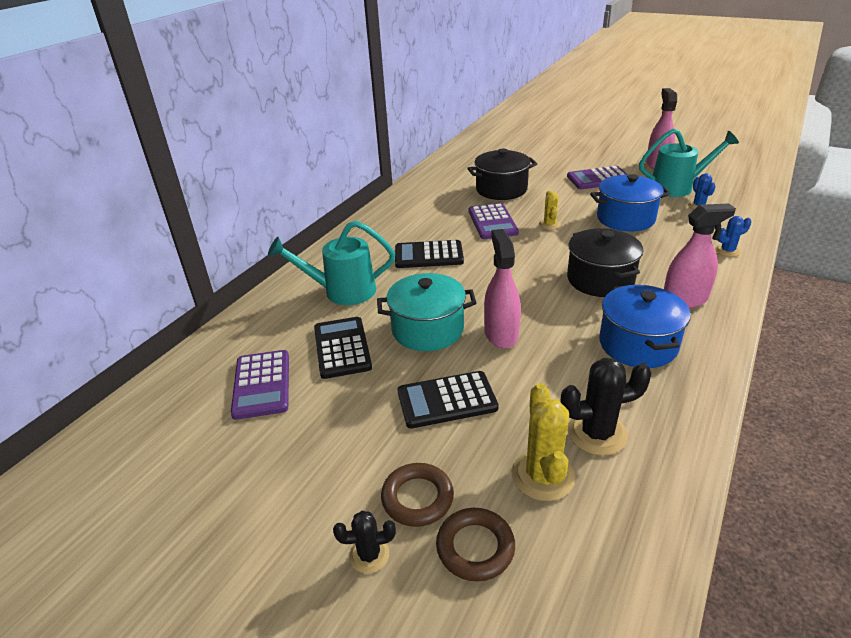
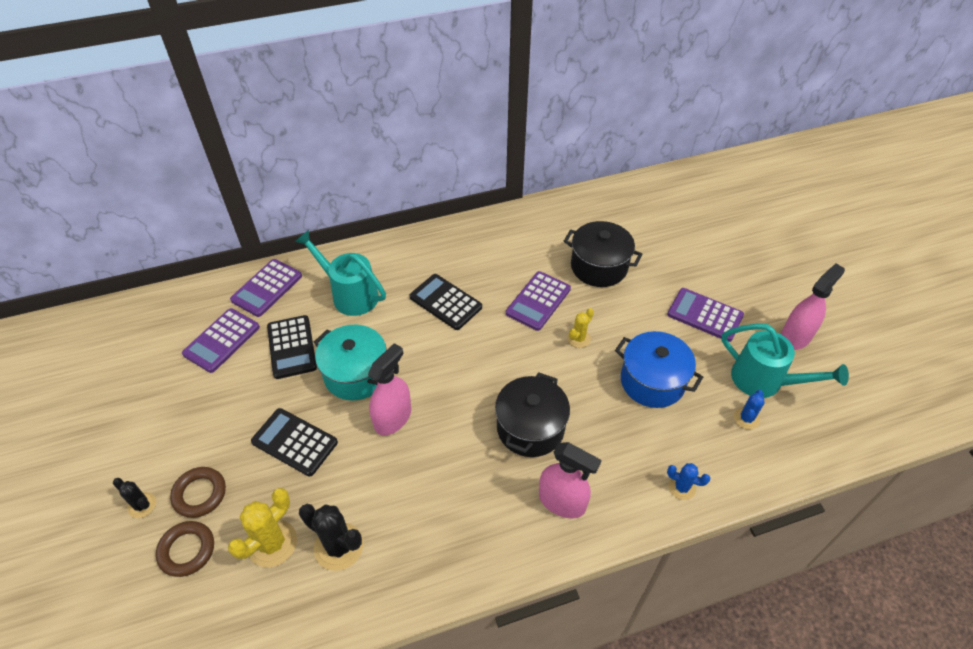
camera: 40 degrees right, 15 degrees up
black calculator [314,317,372,379] -> black calculator turned 135 degrees clockwise [267,315,317,379]
blue pot [599,285,691,368] -> none
none -> purple calculator [230,259,302,317]

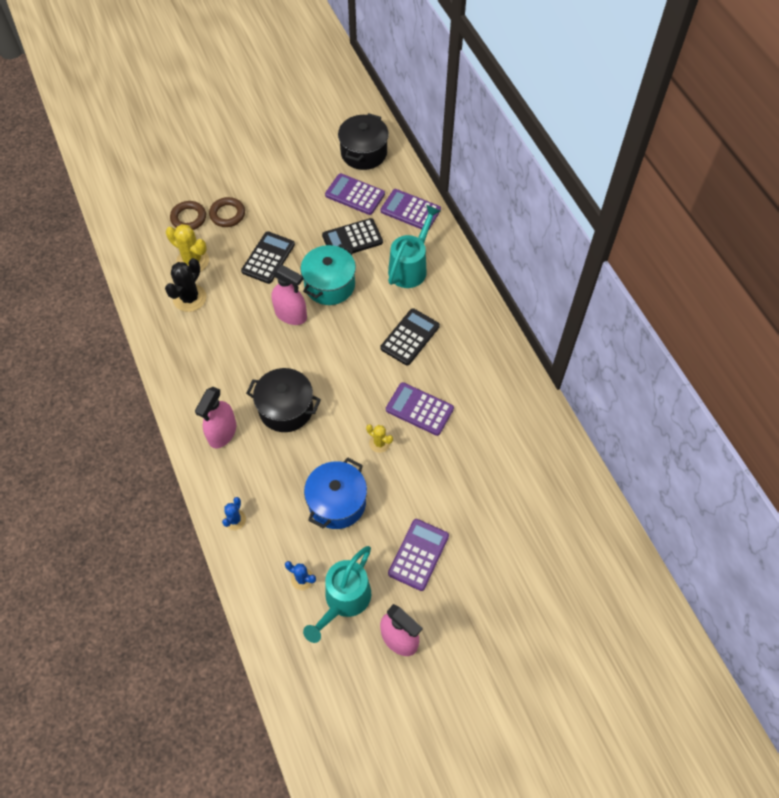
camera: 85 degrees right, 10 degrees up
black cactus [113,478,156,518] -> none
black pot [564,221,642,287] -> black pot moved to [338,113,389,170]

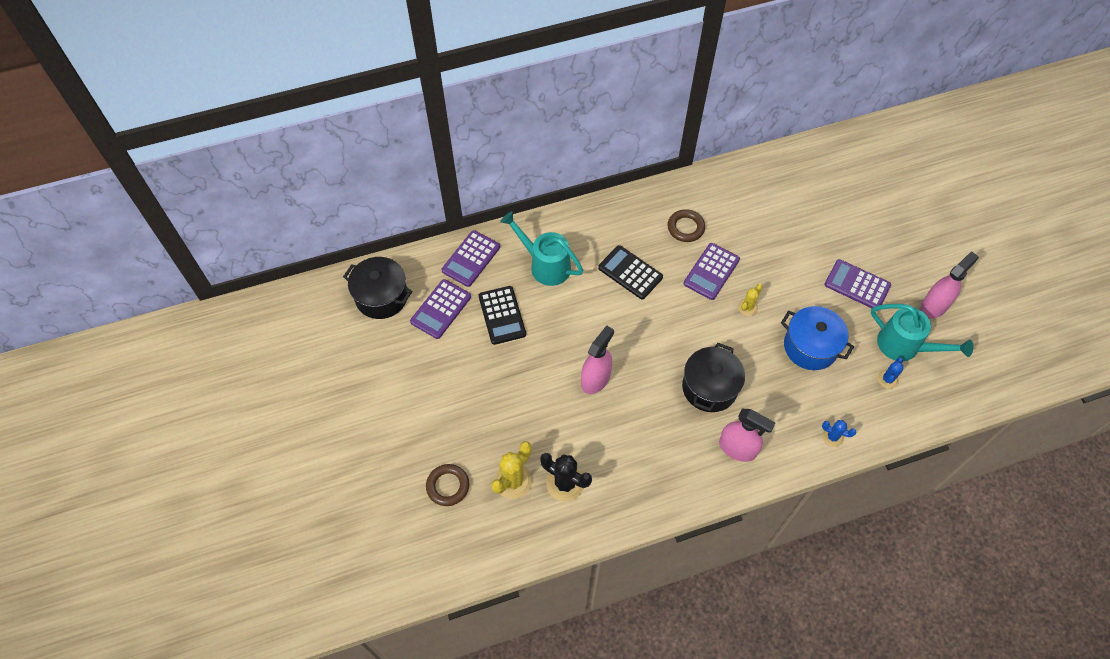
camera: 85 degrees left, 0 degrees up
brown ring [209,197,245,227] -> brown ring moved to [668,209,705,242]
black calculator [241,231,295,284] -> none
turquoise pot [301,244,356,305] -> none

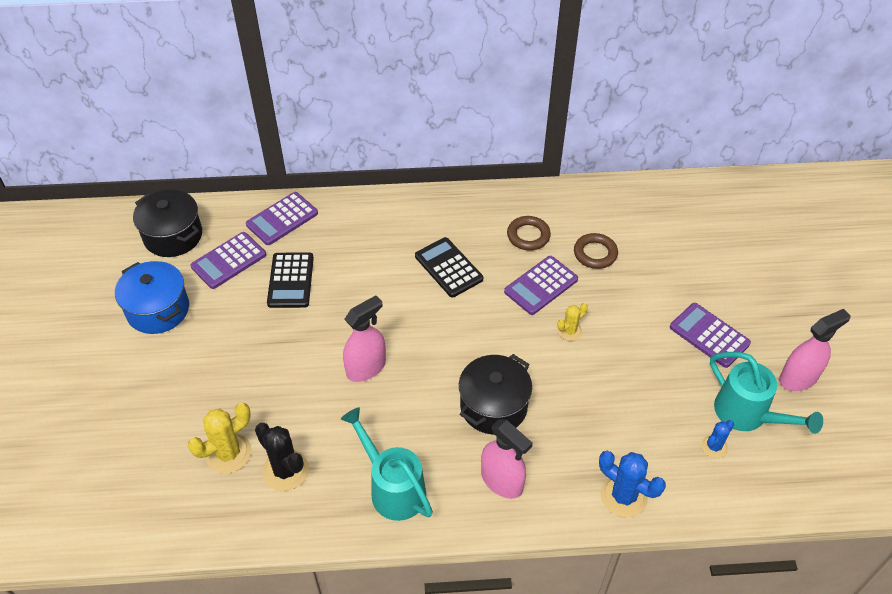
camera: 15 degrees right, 10 degrees down
brown ring [426,464,469,506] -> brown ring moved to [574,233,618,269]
turquoise watering can [500,211,583,286] -> turquoise watering can moved to [341,407,433,521]
blue pot [781,306,854,370] -> blue pot moved to [115,261,189,334]
blue cactus [822,420,856,447] -> blue cactus [599,451,666,517], size x1.72

